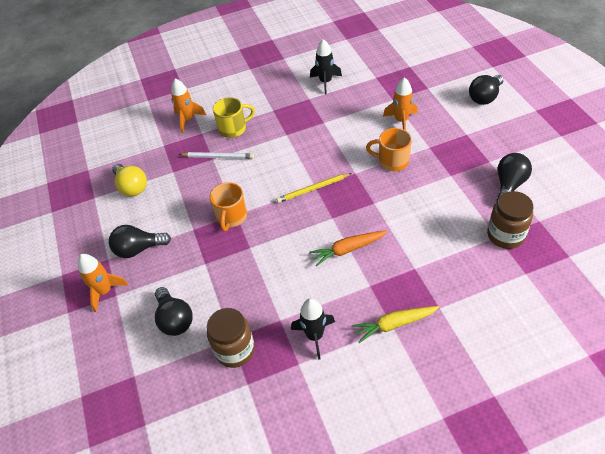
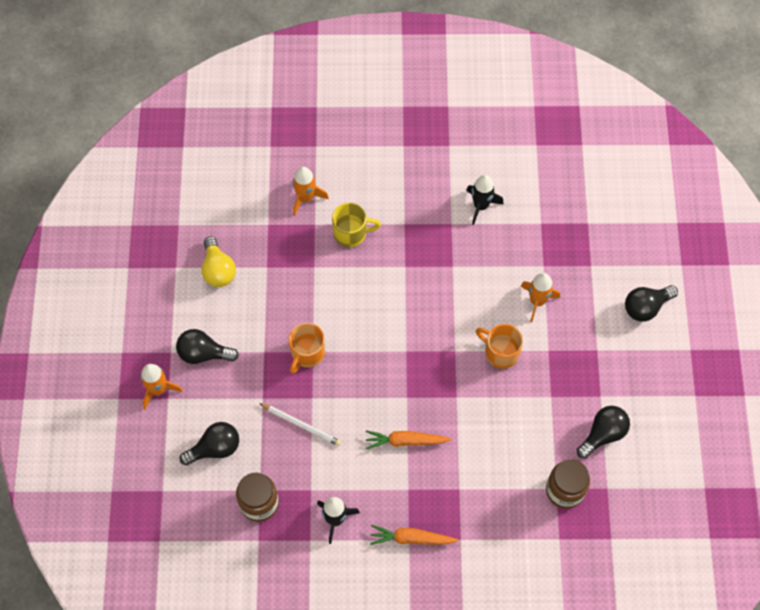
camera: 15 degrees right, 15 degrees up
black light bulb [155,287,193,336] -> black light bulb turned 105 degrees counterclockwise [179,422,239,466]
white pencil [179,152,254,159] -> white pencil moved to [259,403,342,446]
yellow pencil [276,173,352,203] -> none
yellow carrot [352,306,440,343] -> orange carrot [370,525,459,545]

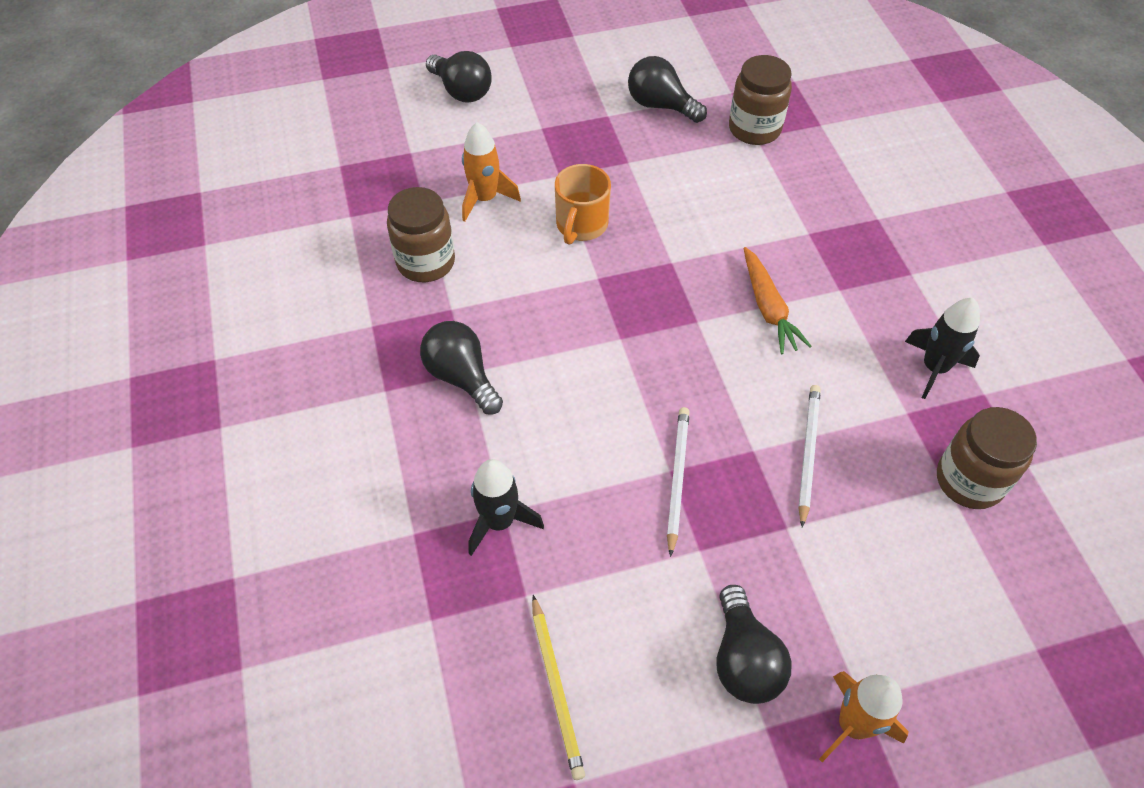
camera: 105 degrees left, 10 degrees down
black light bulb [179,422,239,466] -> black light bulb moved to [420,321,503,414]
yellow light bulb [202,236,236,287] -> yellow pencil [532,595,585,780]
orange mug [289,323,325,374] -> white pencil [667,407,690,557]
orange rocket [293,167,329,216] -> none
yellow mug [332,203,381,247] -> none
orange carrot [370,525,459,545] -> none
black rocket [466,175,504,225] -> black rocket moved to [468,459,544,556]
none -> brown jar [387,187,455,282]

